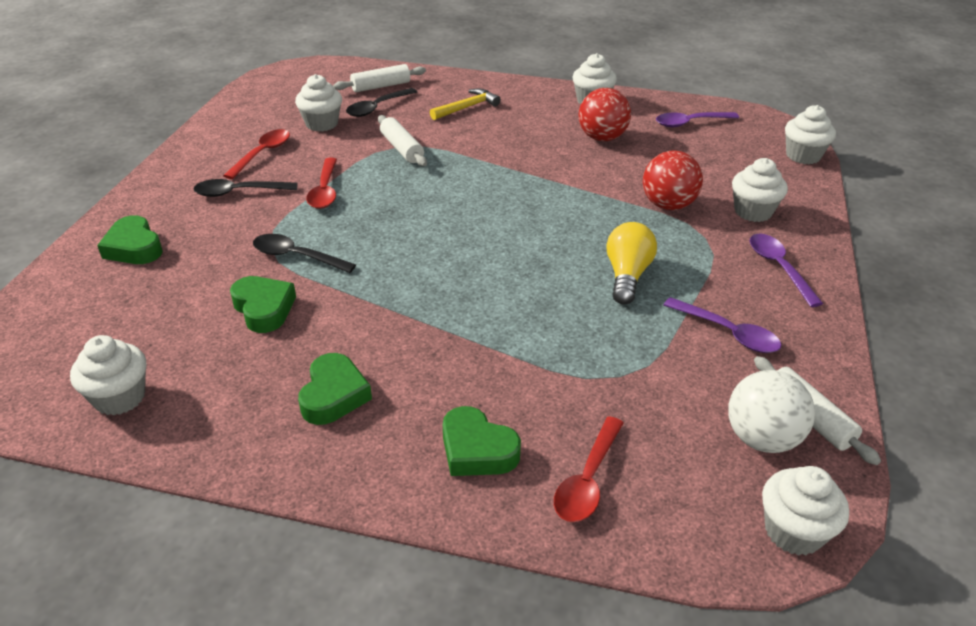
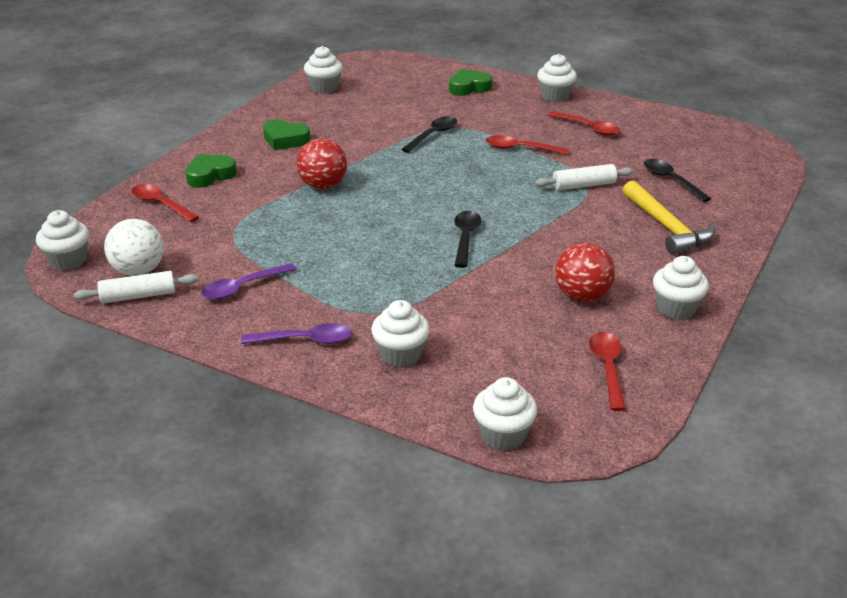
camera: 105 degrees right, 5 degrees down
black spoon [193,179,298,197] -> black spoon moved to [454,211,481,268]
green heart [230,276,296,333] -> none
white cupcake [295,74,342,132] -> white cupcake moved to [537,54,577,102]
white rolling pin [333,64,426,92] -> none
yellow hammer [430,89,501,120] -> yellow hammer [623,180,715,254], size x1.50
yellow light bulb [606,222,657,304] -> none
red ball [643,151,703,210] -> red ball moved to [296,138,347,189]
purple spoon [656,112,739,127] -> red spoon [589,332,626,411]

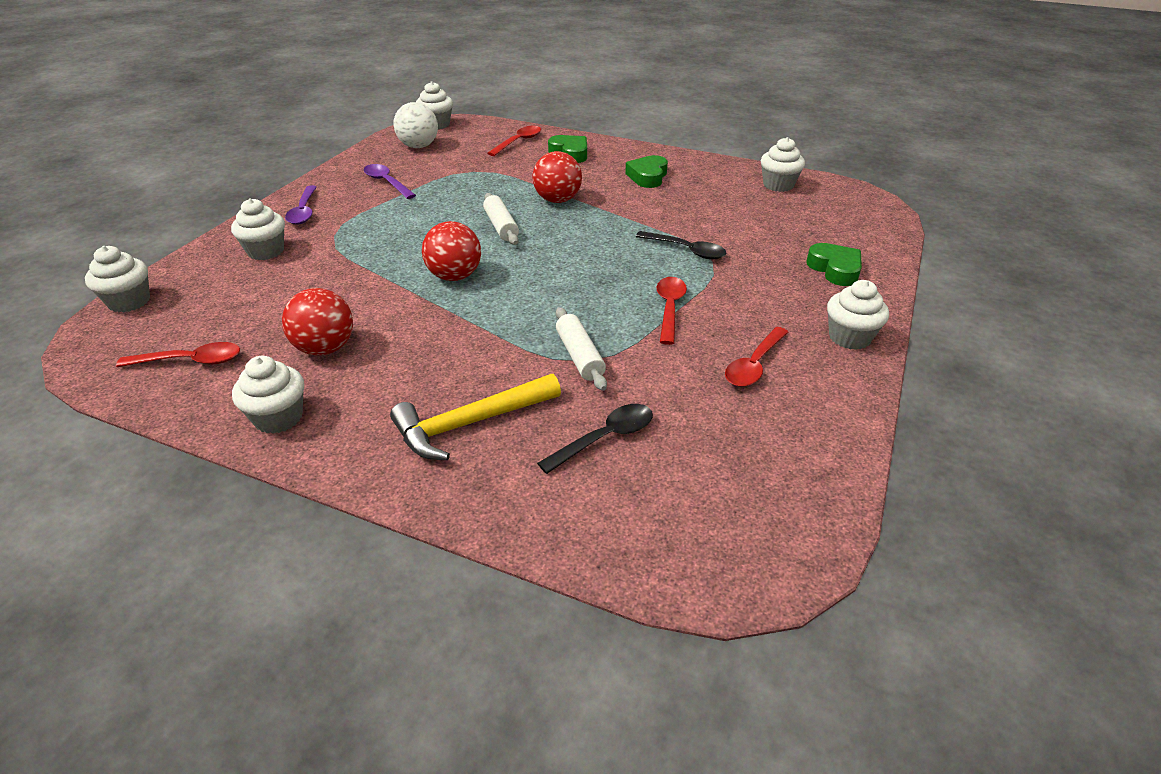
camera: 85 degrees right, 5 degrees up
white rolling pin [74,271,198,303] -> white rolling pin moved to [483,193,519,245]
black spoon [454,211,481,268] -> red ball [422,221,481,281]

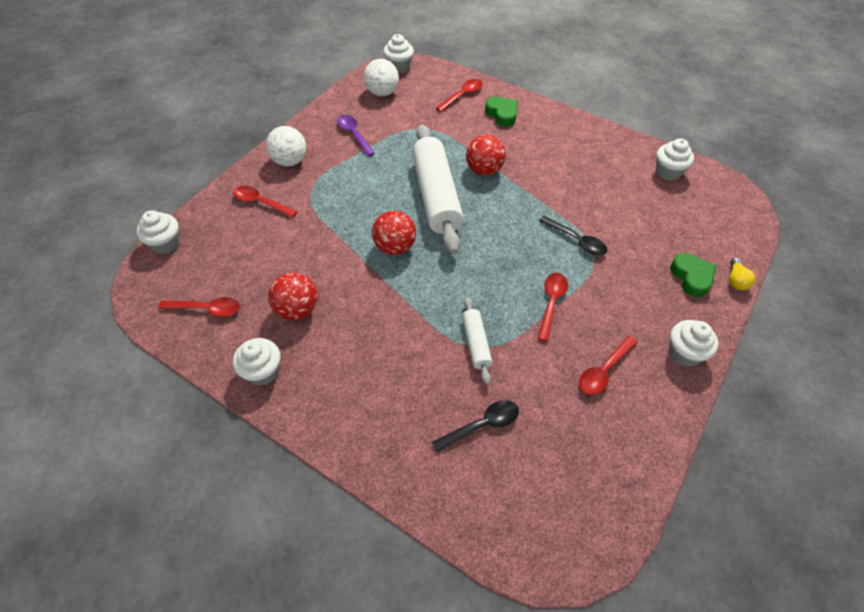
camera: 10 degrees right, 15 degrees up
white cupcake [231,198,285,260] -> red spoon [233,186,297,218]
purple spoon [285,185,317,225] -> white ball [266,126,306,167]
yellow hammer [390,374,561,460] -> none
white rolling pin [483,193,519,245] -> white rolling pin [412,125,464,254], size x2.12
green heart [625,155,668,188] -> none
none -> yellow light bulb [729,258,755,290]

